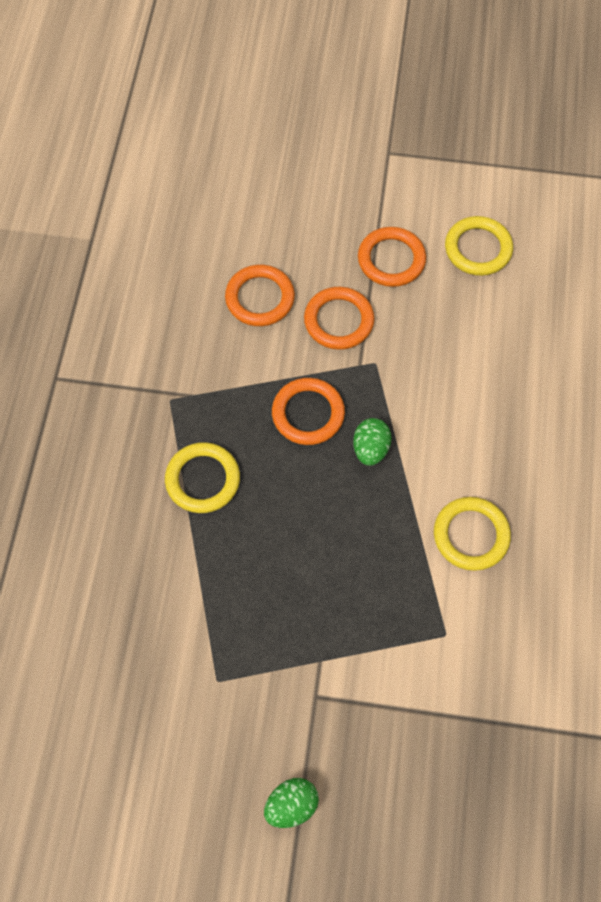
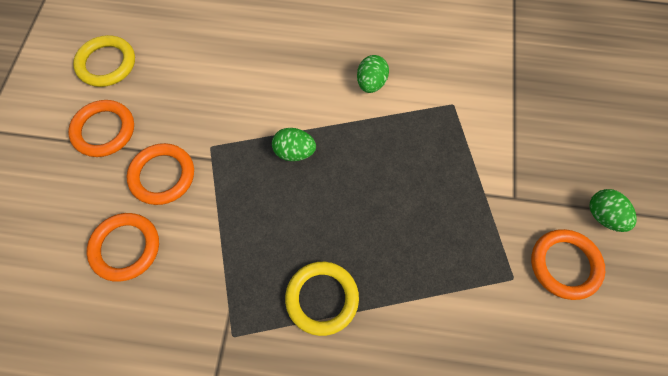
camera: 90 degrees left, 0 degrees up
orange ring [272,378,345,445] -> orange ring moved to [531,229,605,300]
yellow ring [434,497,511,571] -> green egg [357,55,389,93]

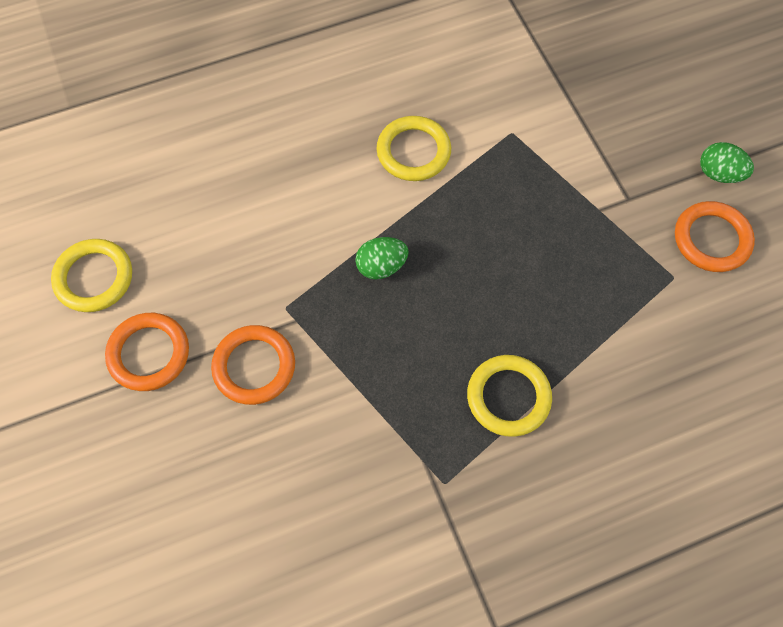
camera: 30 degrees left, 0 degrees up
orange ring [87,213,159,282] -> none
green egg [357,55,389,93] -> yellow ring [377,116,451,181]

